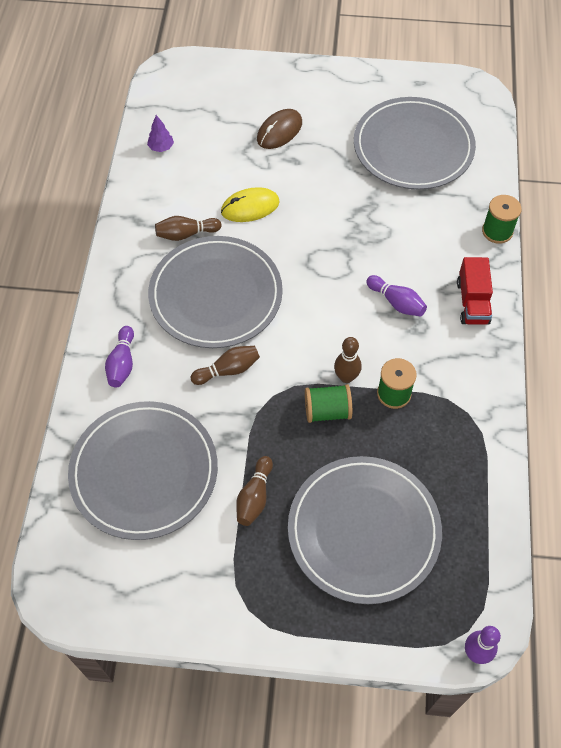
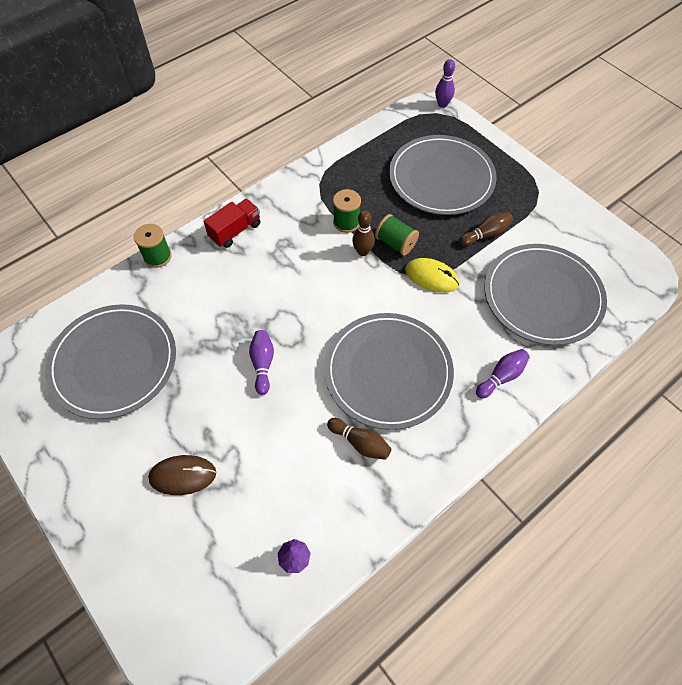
camera: 135 degrees left, 0 degrees up
brown bowling pin [191,346,260,385] -> none
yellow mouse [221,187,279,222] -> yellow mouse moved to [405,258,459,293]
purple bowling pin [366,275,427,316] -> purple bowling pin moved to [249,330,274,395]

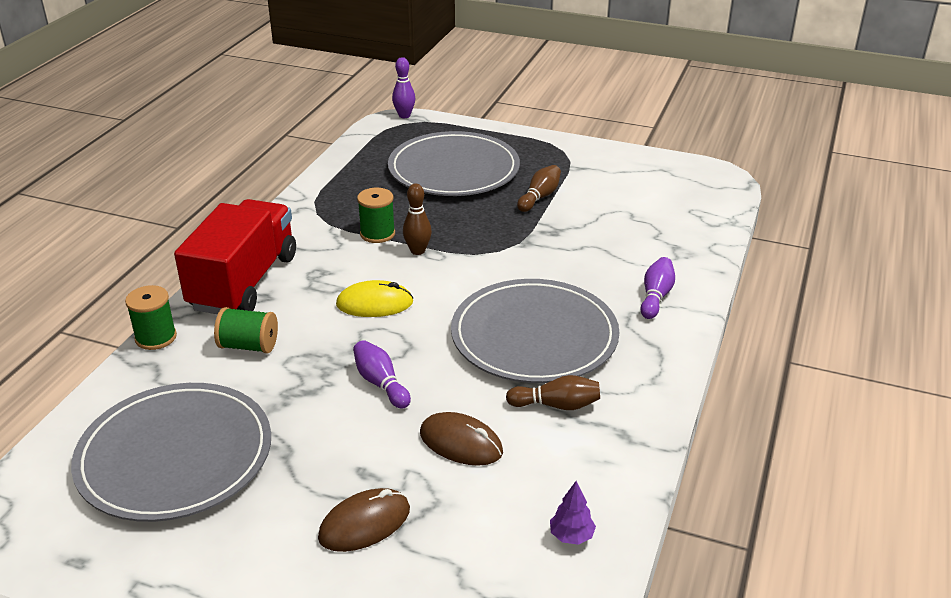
camera: 30 degrees left, 25 degrees down
red truck [203,199,260,248] -> red truck [174,199,296,314], size x1.89
green spool [375,214,419,256] -> green spool moved to [214,307,278,354]
yellow mouse [405,258,459,293] -> yellow mouse moved to [336,280,413,317]
grey plate [485,244,607,345] -> none
none -> brown mouse [420,412,503,466]

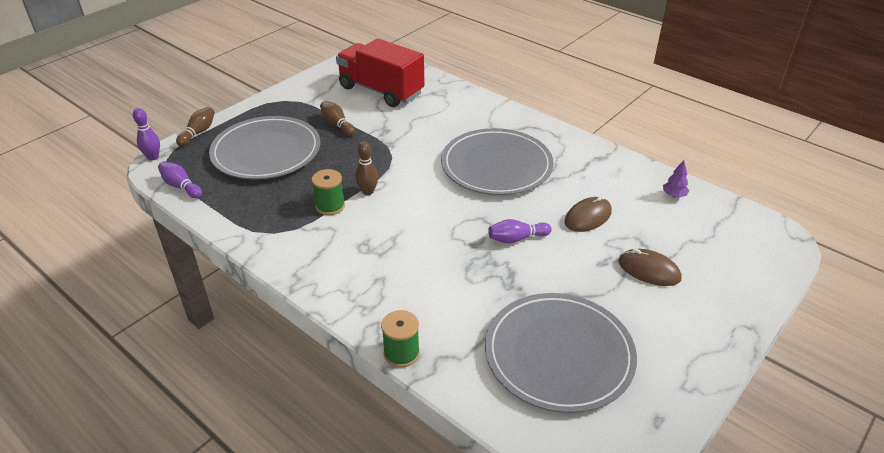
camera: 70 degrees left, 5 degrees up
red truck [174,199,296,314] -> red truck moved to [336,38,424,107]
green spool [214,307,278,354] -> none
brown mouse [318,488,410,552] -> brown mouse turned 45 degrees counterclockwise [618,249,681,286]
yellow mouse [336,280,413,317] -> none
brown bowling pin [506,375,600,410] -> brown bowling pin moved to [176,107,215,146]
purple bowling pin [640,257,675,319] -> purple bowling pin moved to [158,161,202,198]

